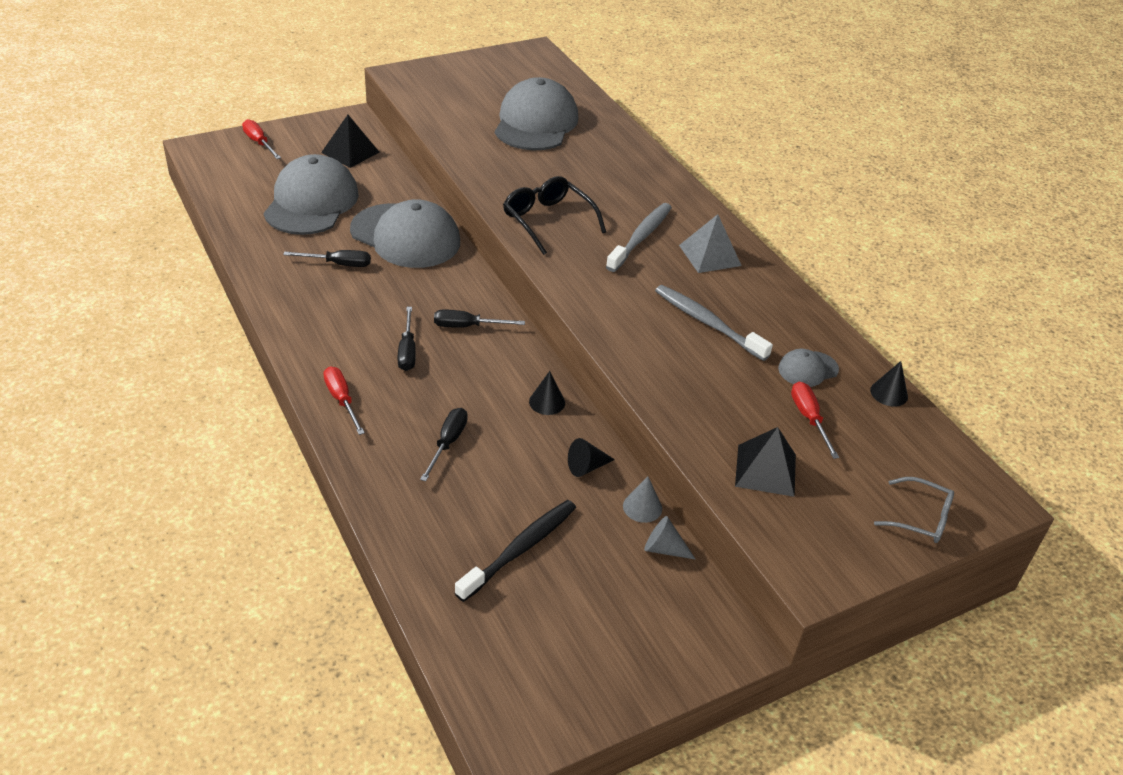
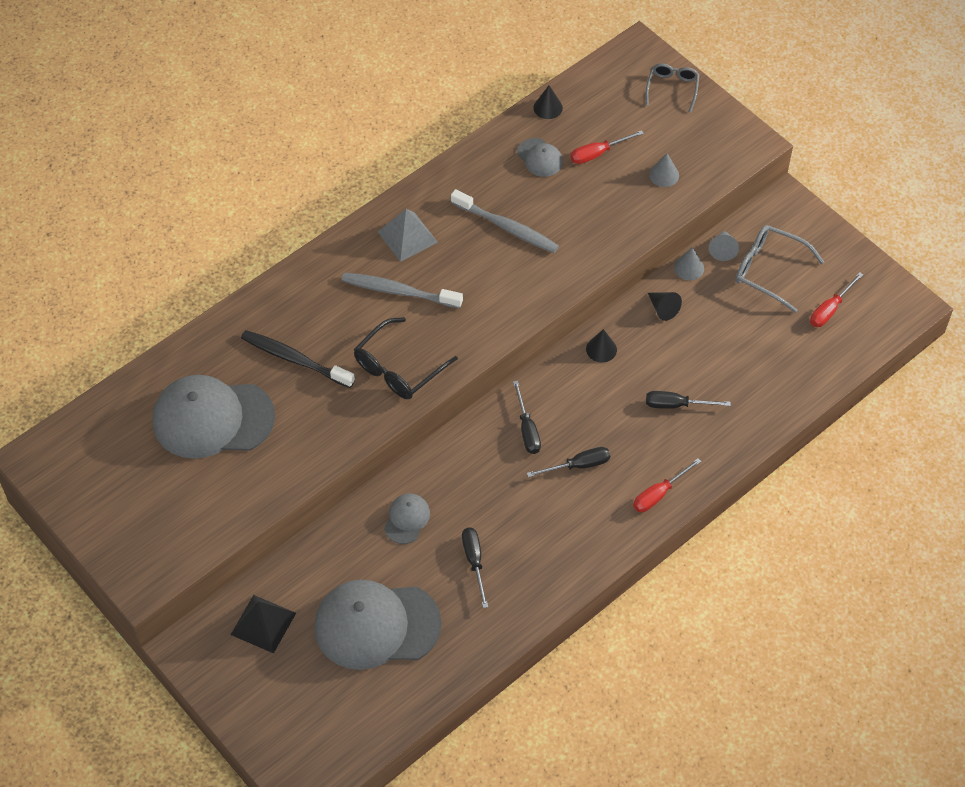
camera: 100 degrees left, 15 degrees up
red screwdriver [242,119,281,159] -> red screwdriver moved to [810,272,863,327]
grey cap [350,199,460,268] -> grey cap [384,493,430,544], size x0.46
black toothbrush [455,500,576,602] -> black toothbrush moved to [241,330,355,388]
grey toothbrush [655,285,773,361] -> grey toothbrush turned 90 degrees counterclockwise [451,189,559,253]
black pyramid [735,427,796,497] -> grey cone [649,153,679,187]
none -> grey glasses [735,225,824,313]

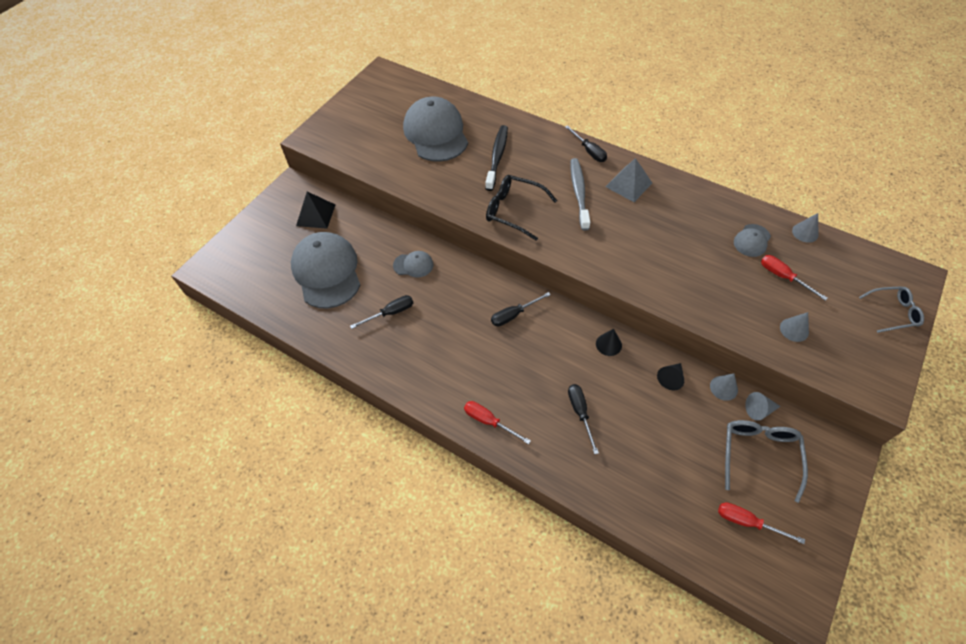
camera: 75 degrees right, 0 degrees up
grey toothbrush [451,189,559,253] -> none
black screwdriver [527,447,610,477] -> black screwdriver moved to [565,125,607,162]
black cone [533,85,563,119] -> grey cone [792,213,818,243]

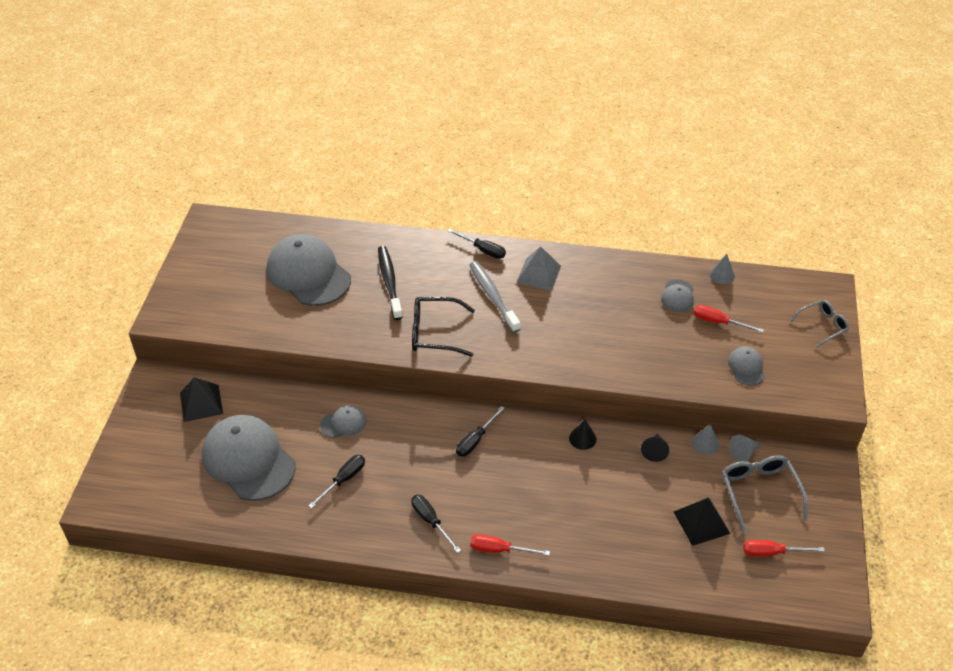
camera: 25 degrees left, 10 degrees down
black screwdriver [568,384,599,455] -> black screwdriver moved to [411,495,461,553]
grey cone [780,312,809,342] -> grey cap [728,347,765,386]
none -> black pyramid [674,498,730,546]

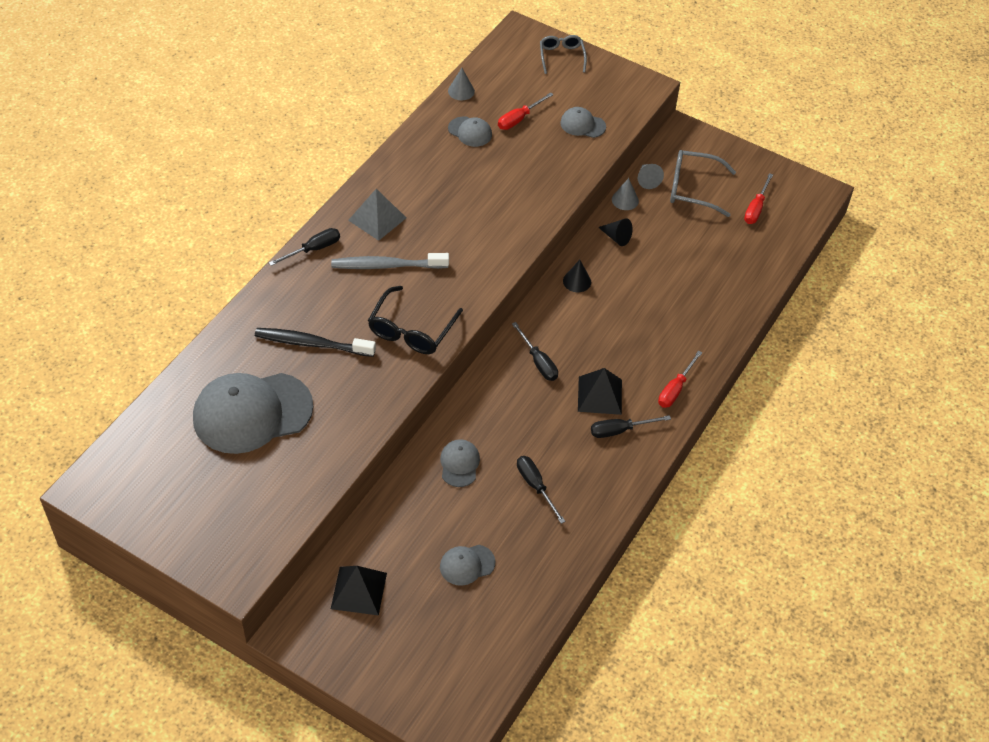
camera: 70 degrees left, 5 degrees up
grey cap [202,415,295,501] -> grey cap [440,545,495,586], size x0.46
black pyramid [674,498,730,546] -> black pyramid moved to [578,368,622,415]

